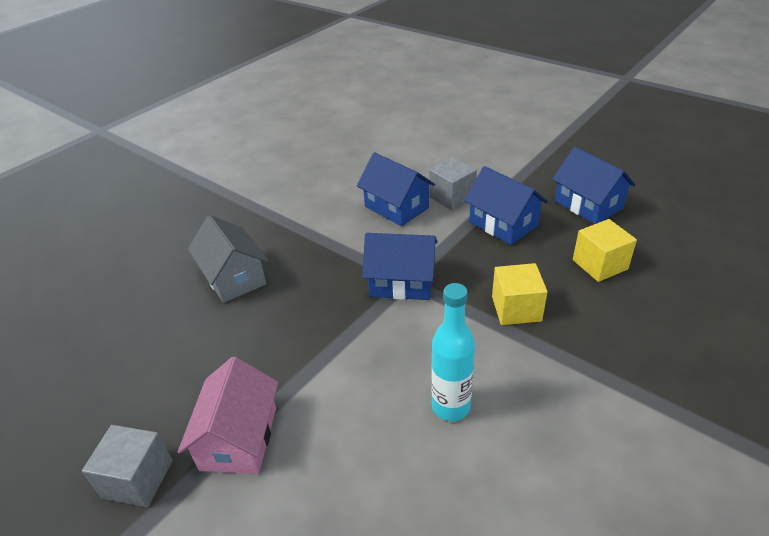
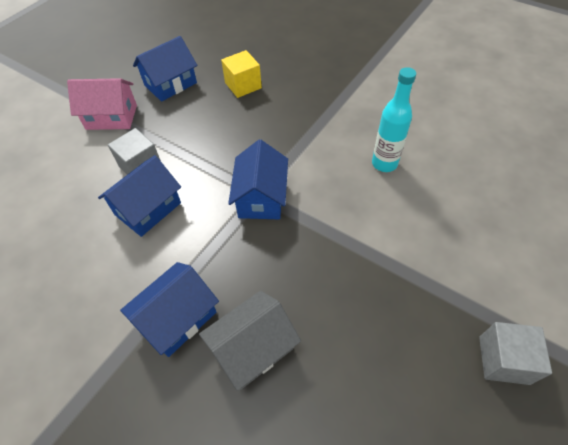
camera: 95 degrees left, 15 degrees up
pink house [178,357,279,474] -> pink house moved to [67,78,137,130]
blue house [464,166,548,245] -> blue house moved to [120,262,219,357]
yellow cube [492,263,548,325] -> none

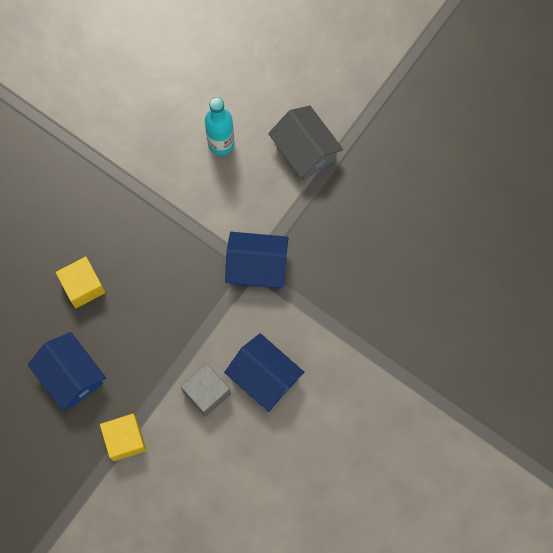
camera: 90 degrees left, 20 degrees up
pink house [67,78,137,130] -> yellow cube [100,414,147,461]
blue house [120,262,219,357] -> none
grey house [199,291,301,391] -> grey house moved to [268,106,343,181]
grey cube [479,322,552,385] -> none

